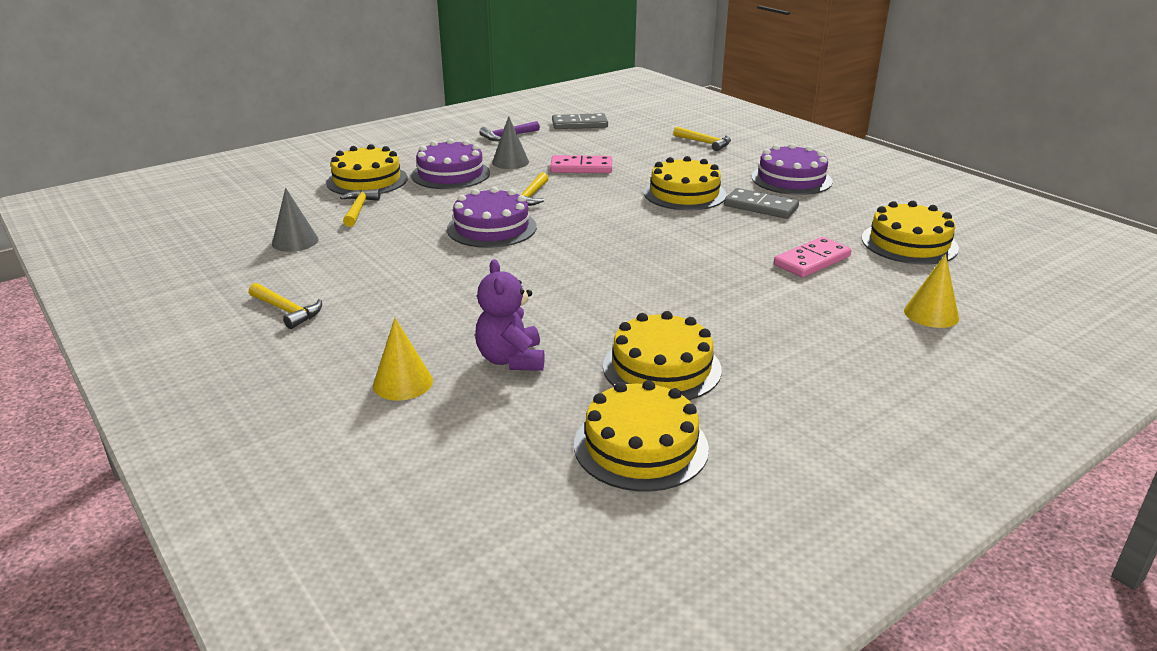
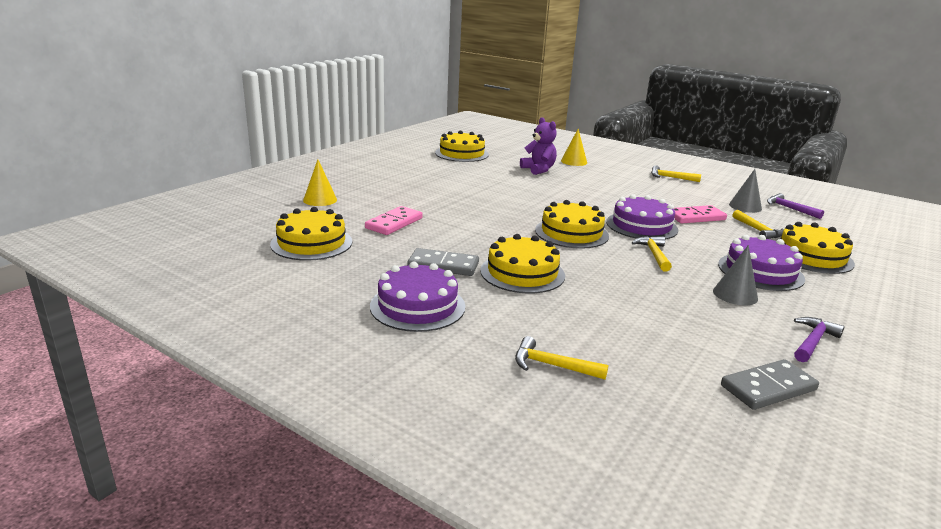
camera: 160 degrees right, 5 degrees down
pink domino [550,155,612,173] -> pink domino moved to [674,205,727,223]
yellow cake [603,311,722,400] -> yellow cake moved to [535,200,609,249]
none -> purple hammer [767,193,824,219]

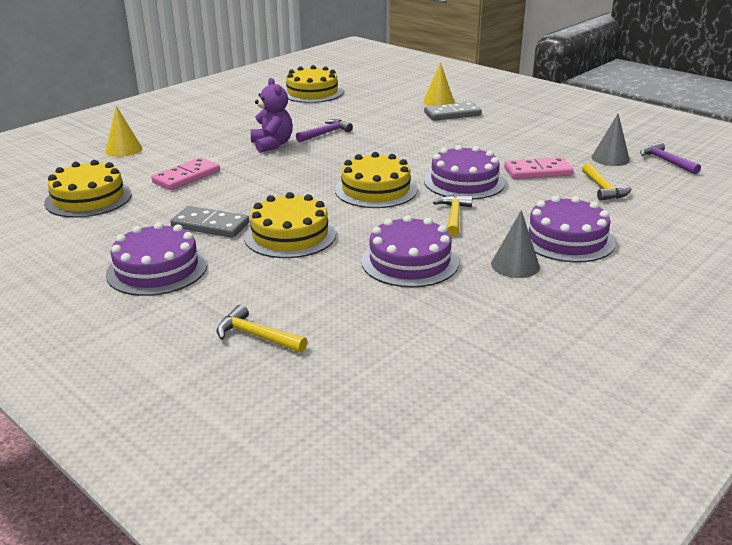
camera: 10 degrees right, 5 degrees up
purple teddy bear [520,117,557,175] -> purple teddy bear moved to [250,78,293,153]
yellow hammer [651,165,701,182] -> none
grey domino [721,359,819,410] -> grey domino moved to [424,102,482,121]
yellow cake [780,222,855,274] -> none
purple hammer [794,317,844,362] -> purple hammer moved to [296,119,353,142]
none -> purple cake [361,215,459,287]

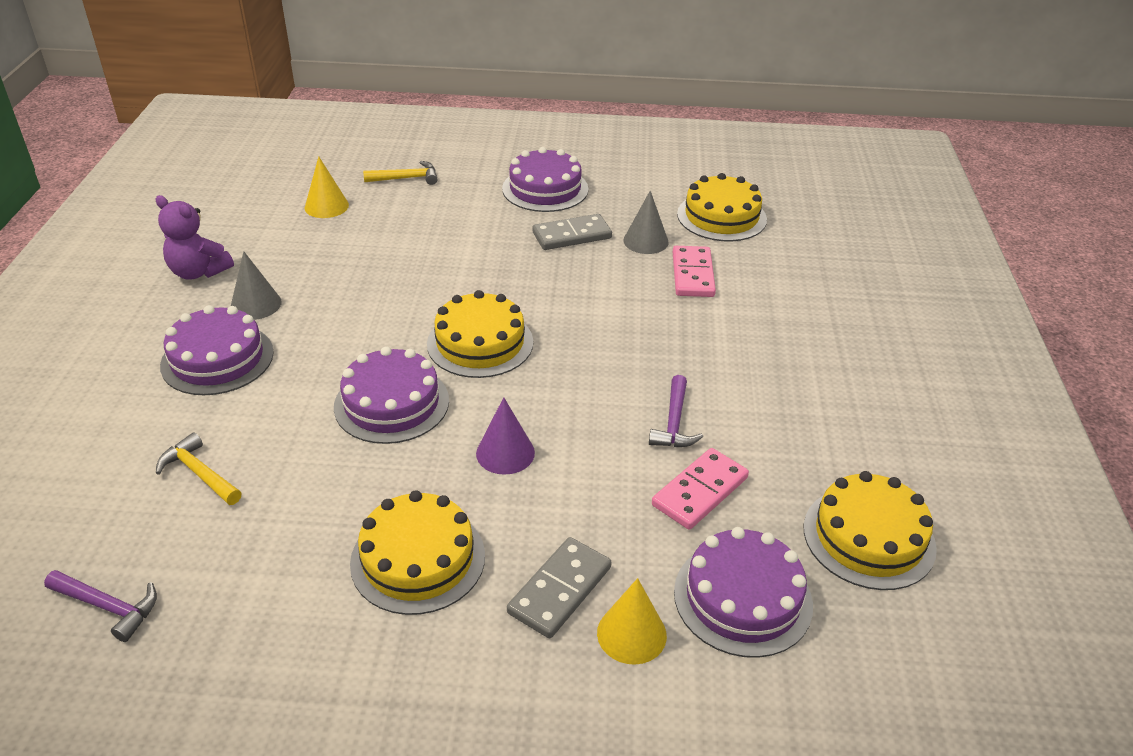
camera: 140 degrees right, 10 degrees up
yellow cone [106,106,142,157] -> yellow cone moved to [305,156,349,218]
yellow cake [244,192,336,258] -> yellow cake moved to [350,490,485,615]
purple teddy bear [250,78,293,153] -> purple teddy bear moved to [156,195,234,280]
purple cake [361,215,459,287] -> purple cake moved to [674,527,813,658]
yellow hammer [433,195,473,237] -> none
pink domino [504,157,574,179] -> pink domino moved to [652,448,749,530]
grey cone [592,114,630,166] -> grey cone moved to [623,191,669,254]
none -> purple cone [476,397,535,475]

